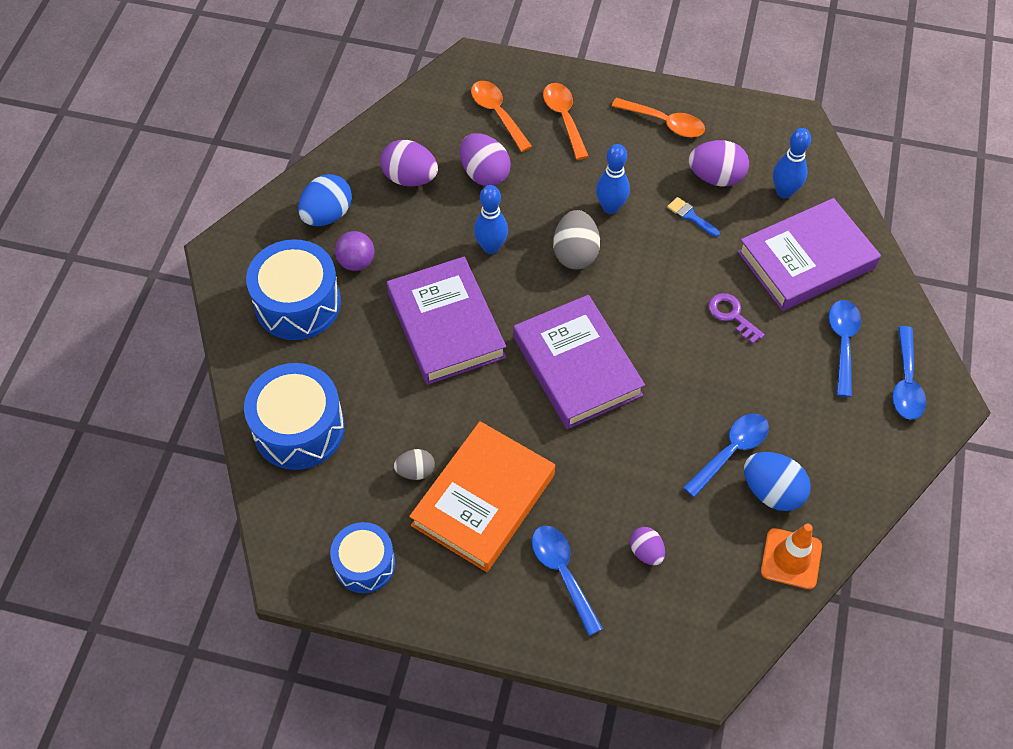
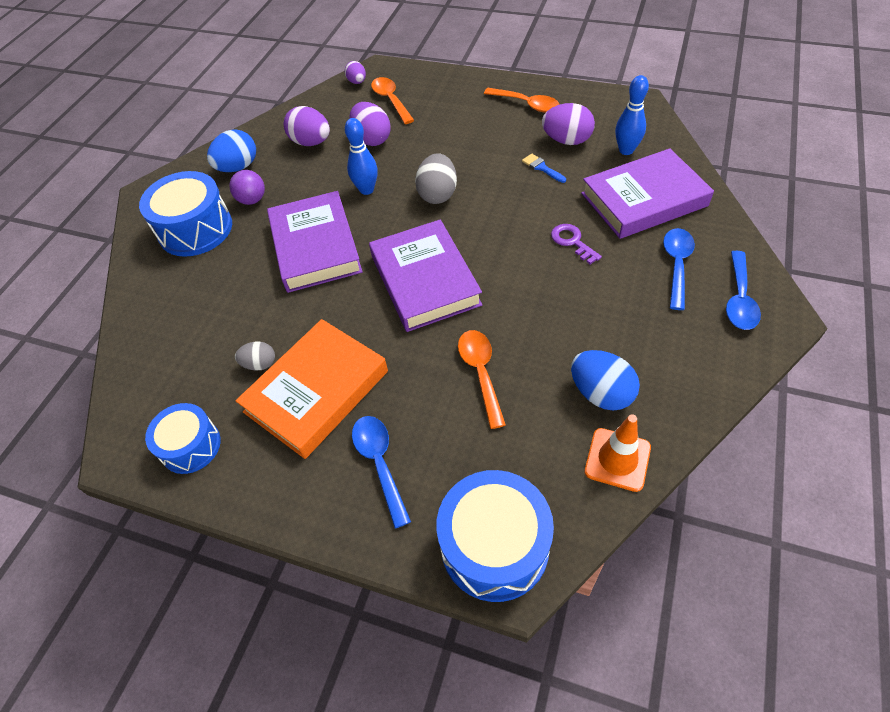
camera: 10 degrees right, 5 degrees down
blue drum [244,363,345,470] -> blue drum moved to [436,470,554,602]
orange spoon [543,83,589,160] -> orange spoon moved to [458,330,506,429]
blue bowling pin [596,144,630,214] -> none
purple egg [630,527,665,566] -> purple egg moved to [345,61,366,84]
blue spoon [683,413,769,497] -> none

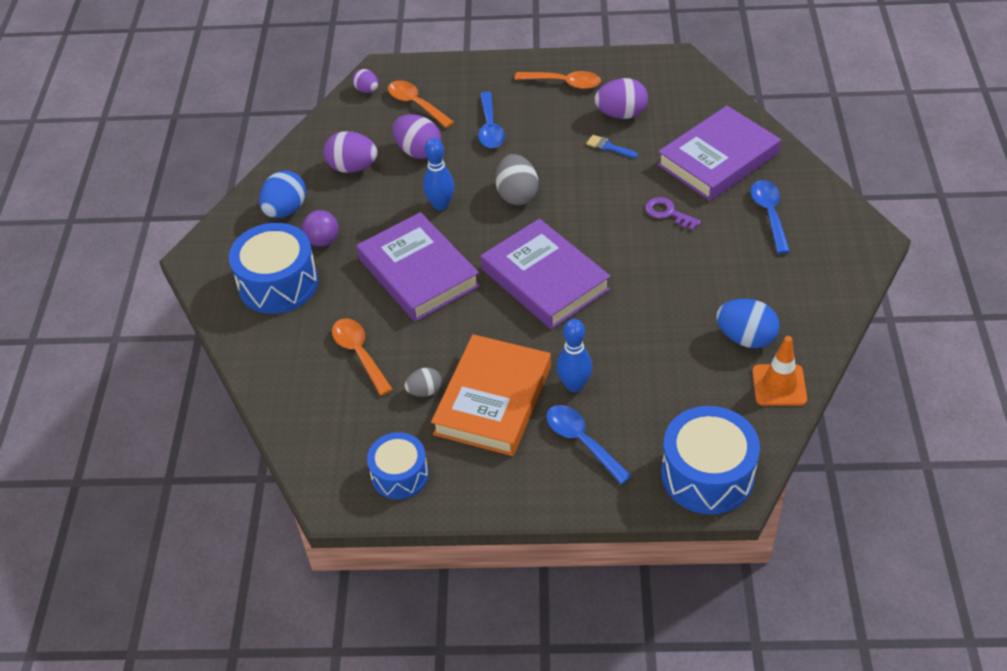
camera: 20 degrees left, 5 degrees down
orange spoon [458,330,506,429] -> orange spoon moved to [332,319,393,396]
blue bowling pin [615,75,649,155] -> blue bowling pin moved to [557,319,592,392]
blue spoon [726,251,761,330] -> blue spoon moved to [478,92,505,148]

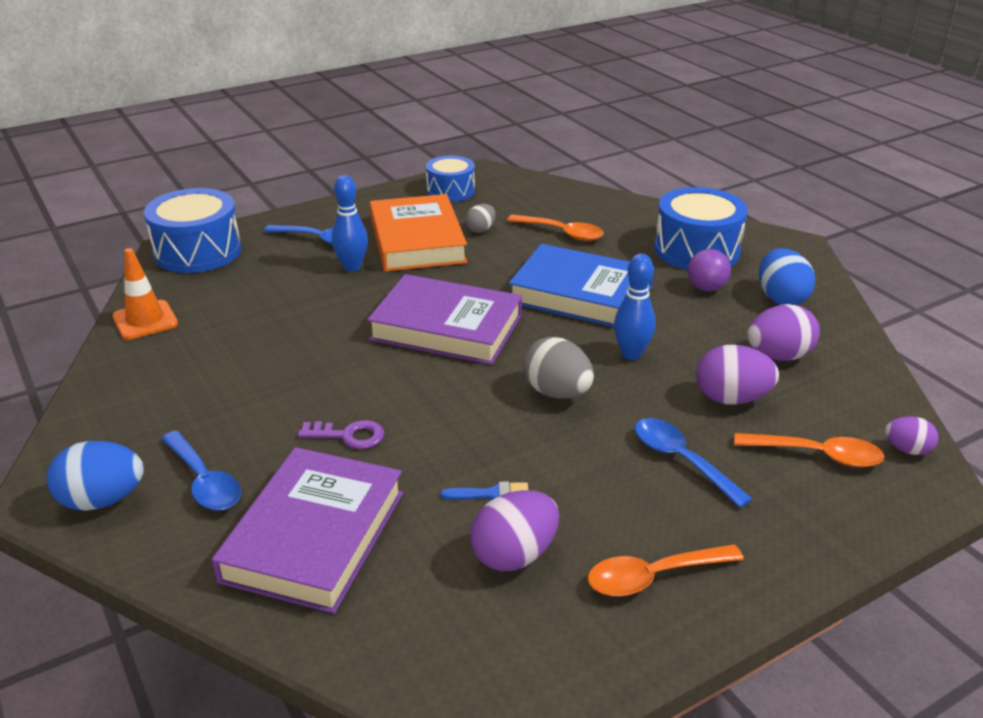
camera: 145 degrees right, 15 degrees down
purple book [356,212,480,322] -> blue book [509,244,654,327]
blue egg [716,299,780,348] -> blue egg moved to [47,441,144,511]

